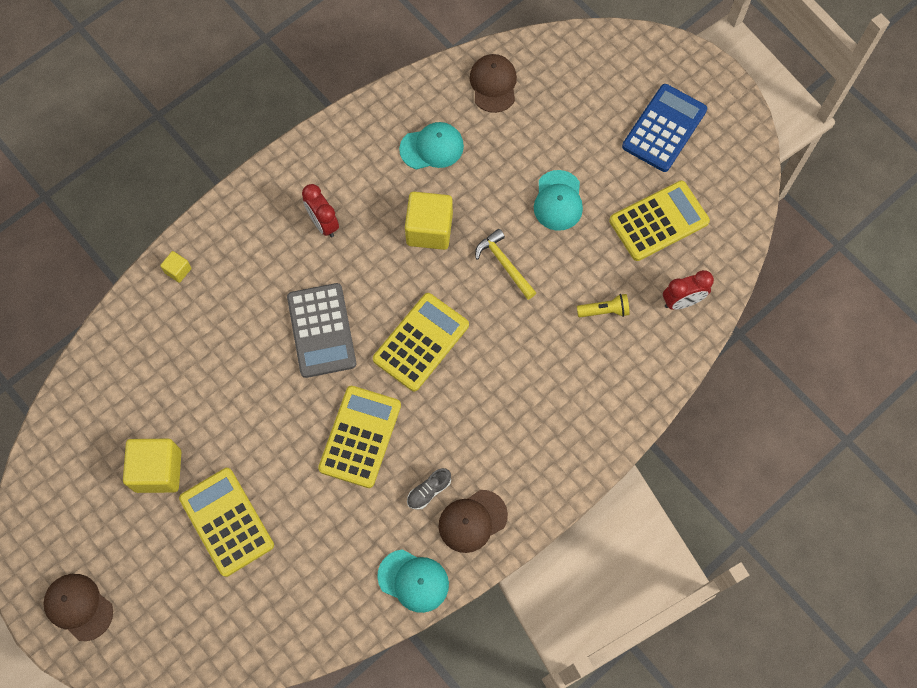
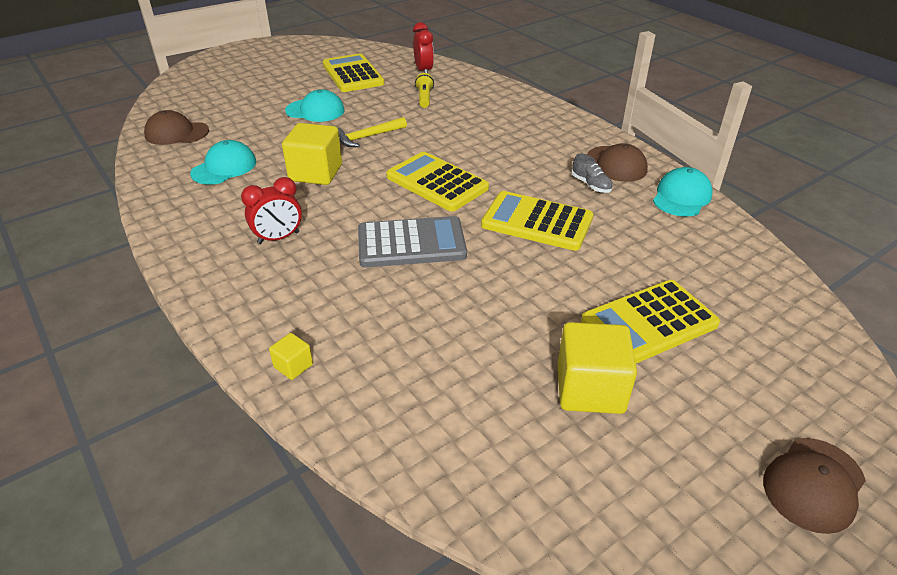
camera: 85 degrees left, 30 degrees down
turquoise cap [399,122,464,169] -> turquoise cap turned 45 degrees clockwise [190,140,256,185]
blue calculator [622,84,707,172] -> none

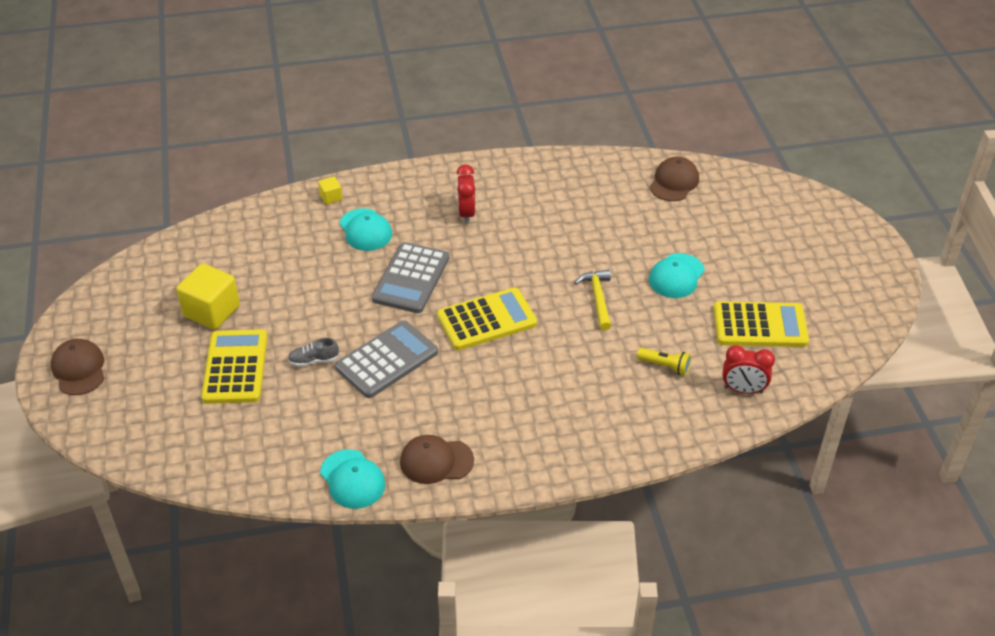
camera: 115 degrees right, 5 degrees up
turquoise cap [190,140,256,185] -> turquoise cap moved to [340,208,392,251]
yellow cube [282,123,342,185] -> none
yellow calculator [481,191,593,251] -> grey calculator [335,321,438,398]
grey shoe [571,154,613,193] -> grey shoe moved to [288,338,339,367]

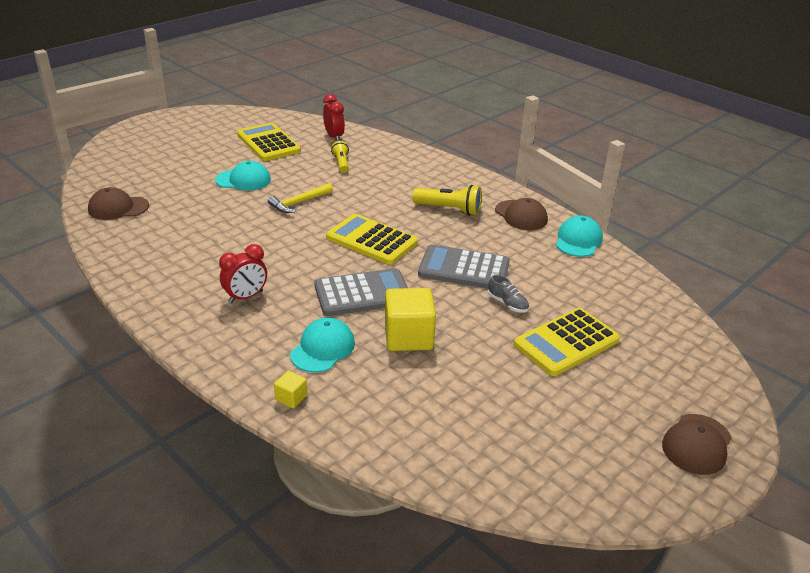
camera: 125 degrees left, 10 degrees down
yellow cube [176,263,240,330] -> yellow cube moved to [385,288,436,351]
none -> yellow flashlight [412,185,482,216]

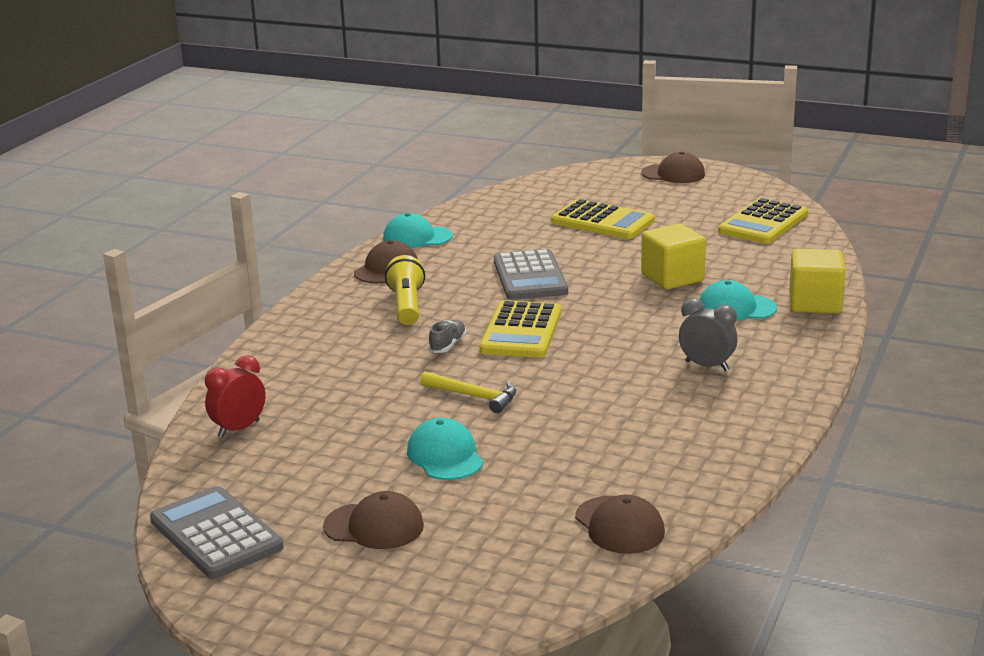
camera: 110 degrees left, 10 degrees down
red clock [219,244,267,303] -> grey clock [679,298,738,371]
yellow calculator [237,123,301,161] -> yellow calculator moved to [718,198,808,244]
yellow cube [274,371,307,408] -> yellow cube [789,249,845,314], size x2.11
grey calculator [314,268,408,316] -> grey calculator moved to [150,486,284,579]
yellow flashlight [331,141,349,173] -> none
grey shoe [488,275,529,313] -> grey shoe moved to [428,320,466,353]
none -> brown cap [323,491,424,549]

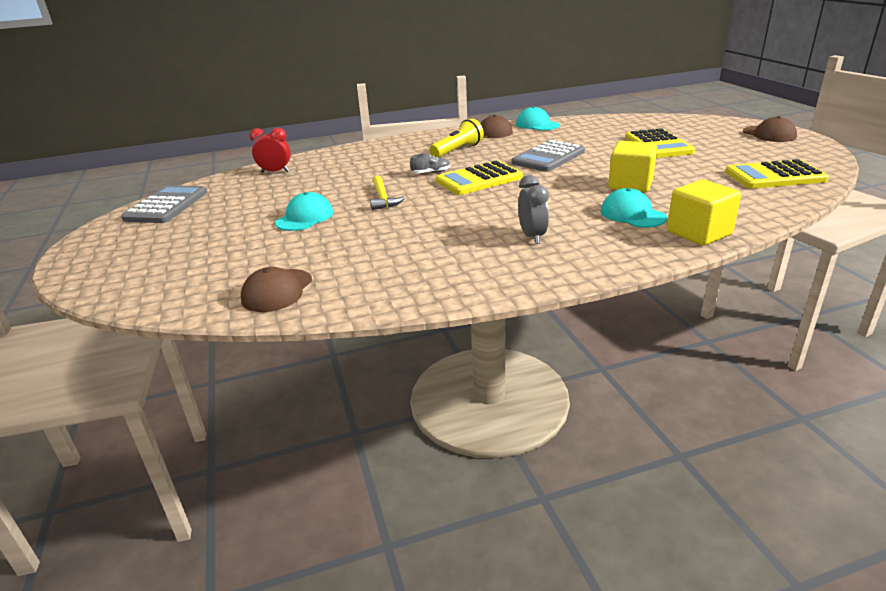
camera: 50 degrees right, 5 degrees up
brown cap [323,491,424,549] -> none

